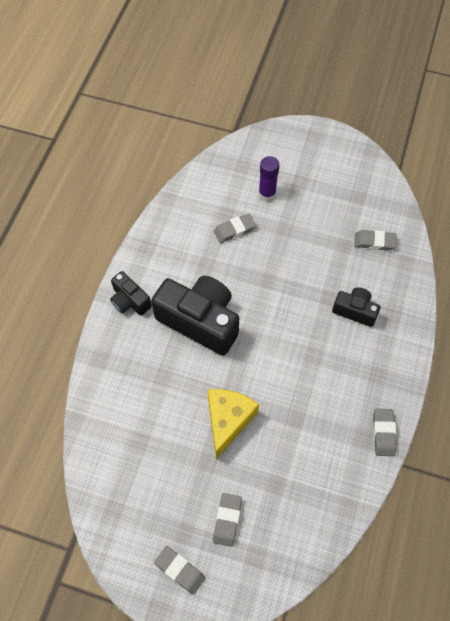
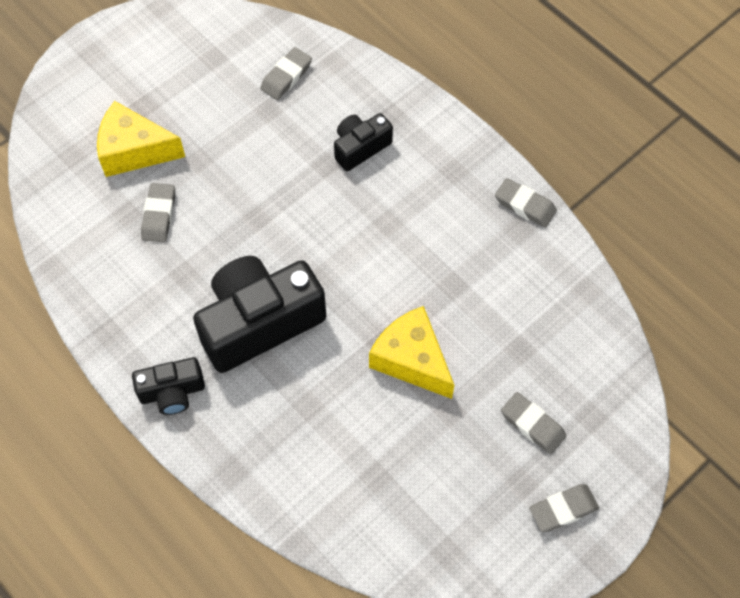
camera: 60 degrees left, 0 degrees up
purple glue stick [258,156,279,201] -> yellow cheese [97,101,185,177]

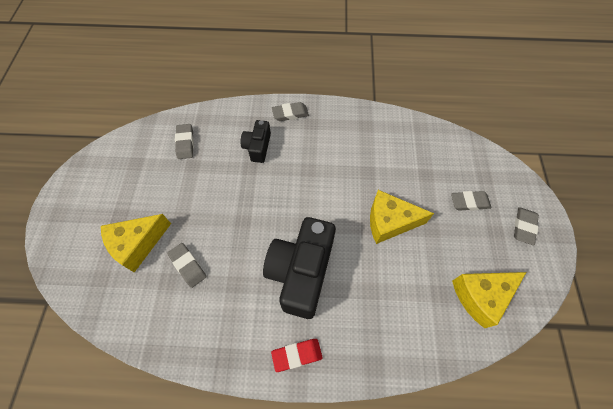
camera: 45 degrees left, 0 degrees up
black camera [132,357,205,415] -> red eraser [271,339,323,372]
grey eraser [495,178,557,228] -> grey eraser moved to [272,102,309,121]
none -> yellow cheese [452,272,526,328]

